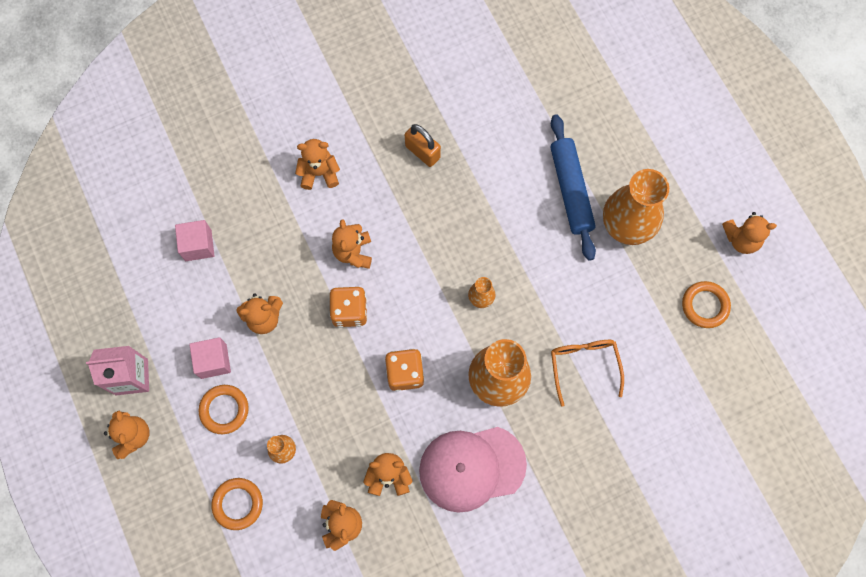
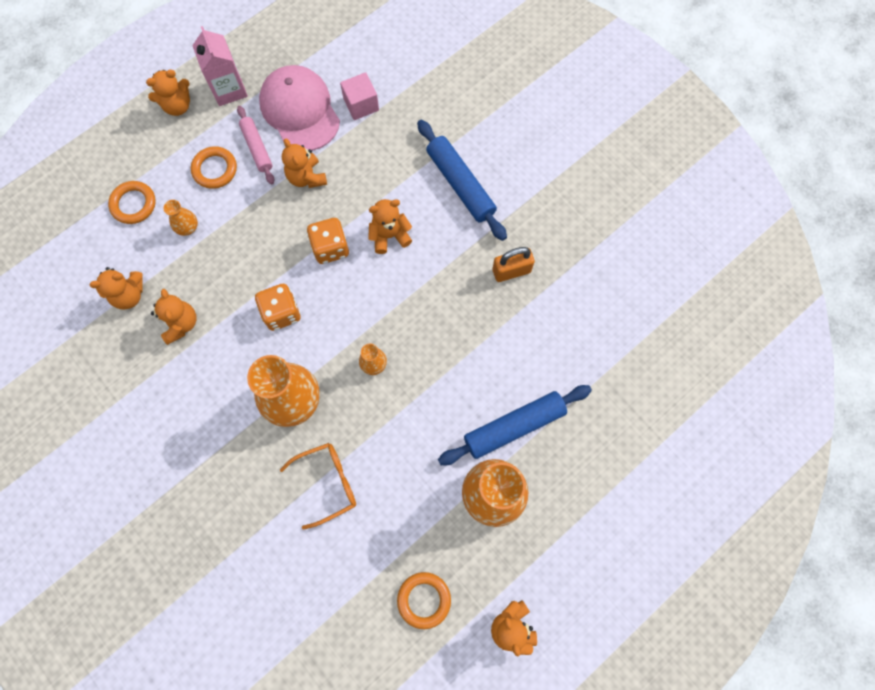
camera: 75 degrees right, 0 degrees up
pink cube [189,337,231,379] -> pink rolling pin [237,106,274,185]
orange teddy bear [295,139,340,190] -> blue rolling pin [417,120,507,241]
orange padlock [405,124,441,167] -> orange padlock turned 45 degrees clockwise [492,247,535,282]
pink cap [419,427,527,513] -> pink cap moved to [259,65,340,151]

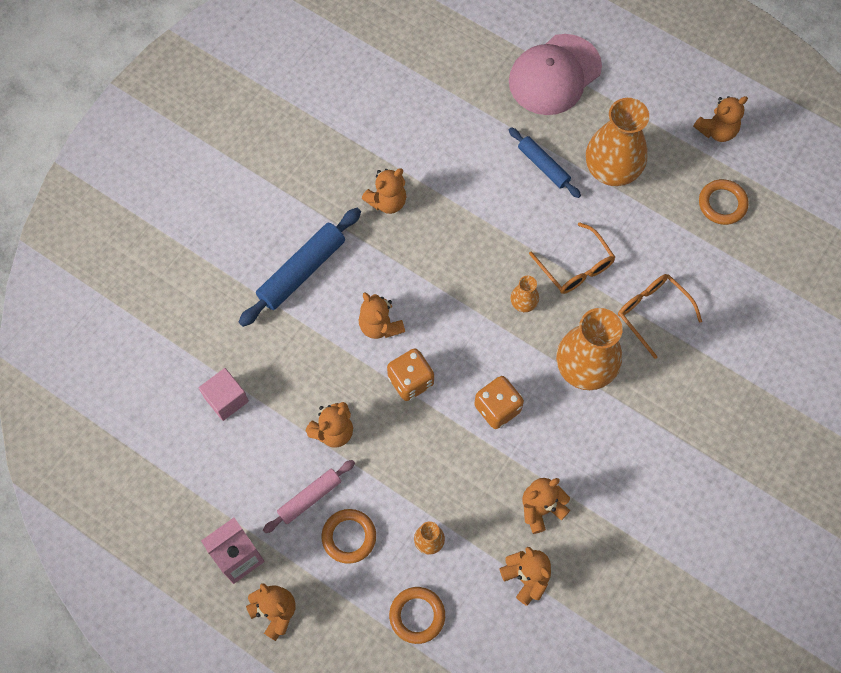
camera: 105 degrees left, 5 degrees down
pink cap [259,65,340,151] -> pink cap moved to [509,34,602,115]
blue rolling pin [438,385,592,465] -> blue rolling pin [509,127,581,198], size x0.63
orange padlock [492,247,535,282] -> orange teddy bear [362,169,406,214]
none -> orange glasses [529,222,615,294]

